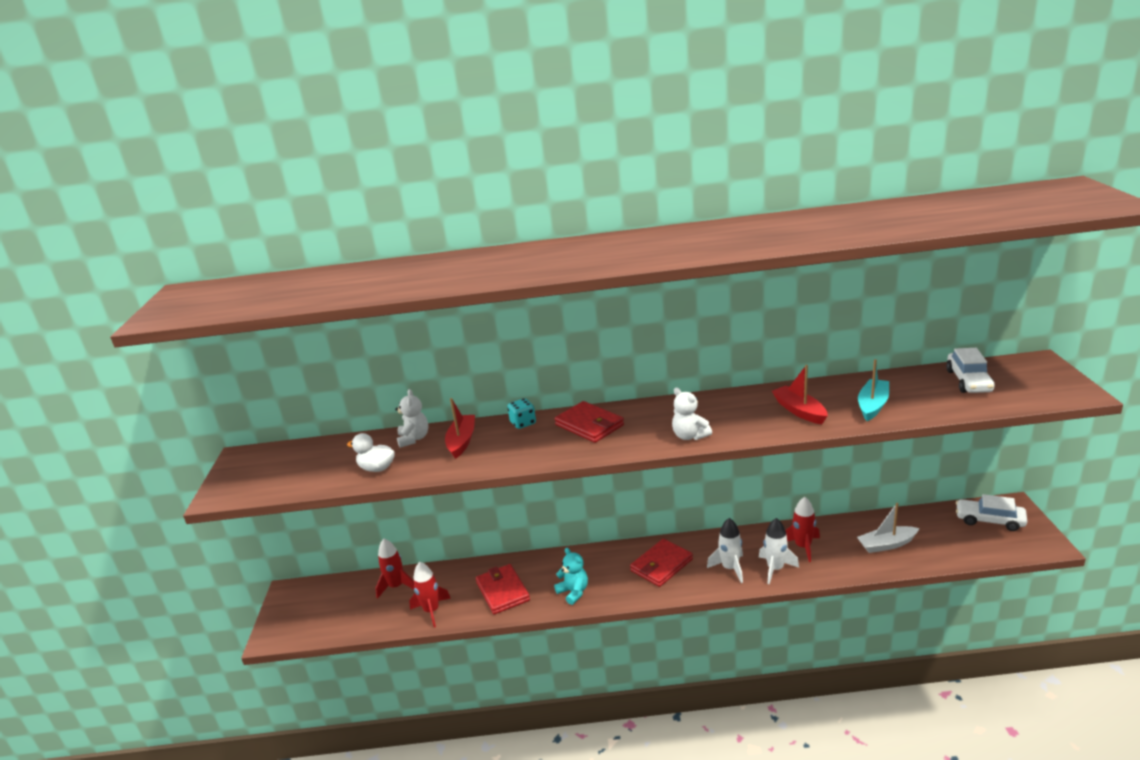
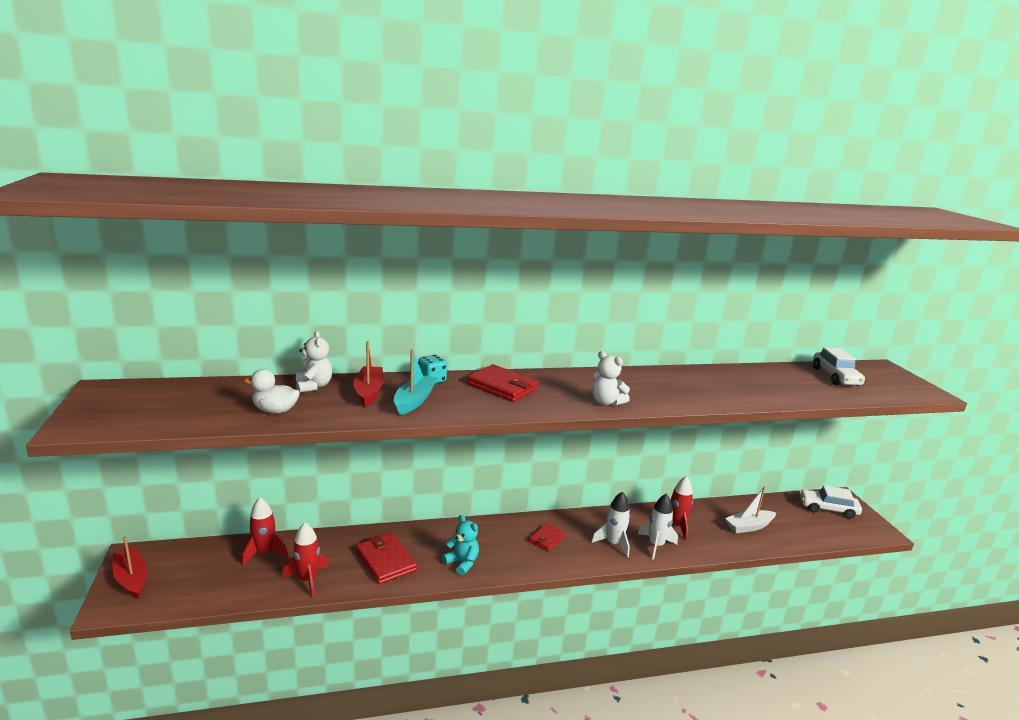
camera: 15 degrees left, 5 degrees down
red wallet [630,539,693,587] -> red wallet [529,523,565,551], size x0.61
red boat [772,365,827,424] -> red boat moved to [113,536,147,599]
turquoise boat [858,359,889,421] -> turquoise boat moved to [394,349,438,415]

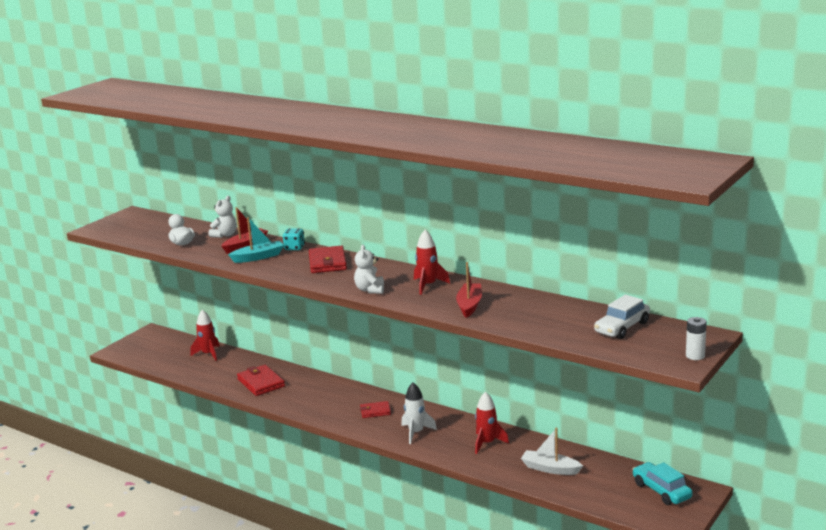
camera: 50 degrees right, 0 degrees up
red boat [113,536,147,599] -> red boat moved to [456,262,482,318]
red rocket [282,522,328,597] -> red rocket moved to [414,230,450,295]
red wallet [356,533,417,584] -> red wallet turned 45 degrees counterclockwise [237,365,285,396]
turquoise teddy bear [442,515,479,576] -> none
white rocket [638,494,678,559] -> none
white car [799,485,862,519] -> turquoise car [632,462,693,505]
none -> white battery [686,317,707,360]

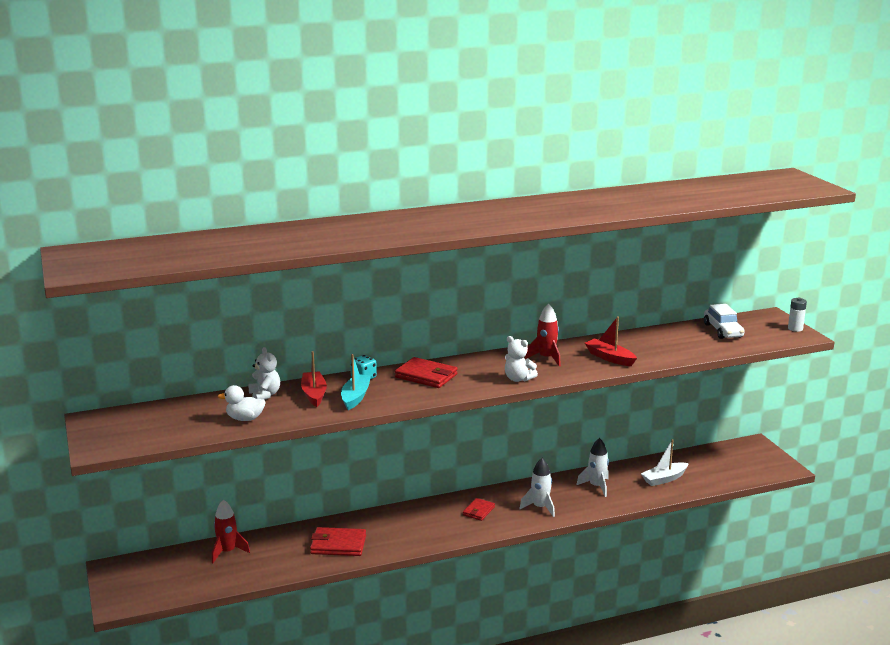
camera: 55 degrees left, 0 degrees up
red rocket [475,392,509,454] -> white rocket [576,438,609,497]
turquoise car [632,462,693,505] -> none

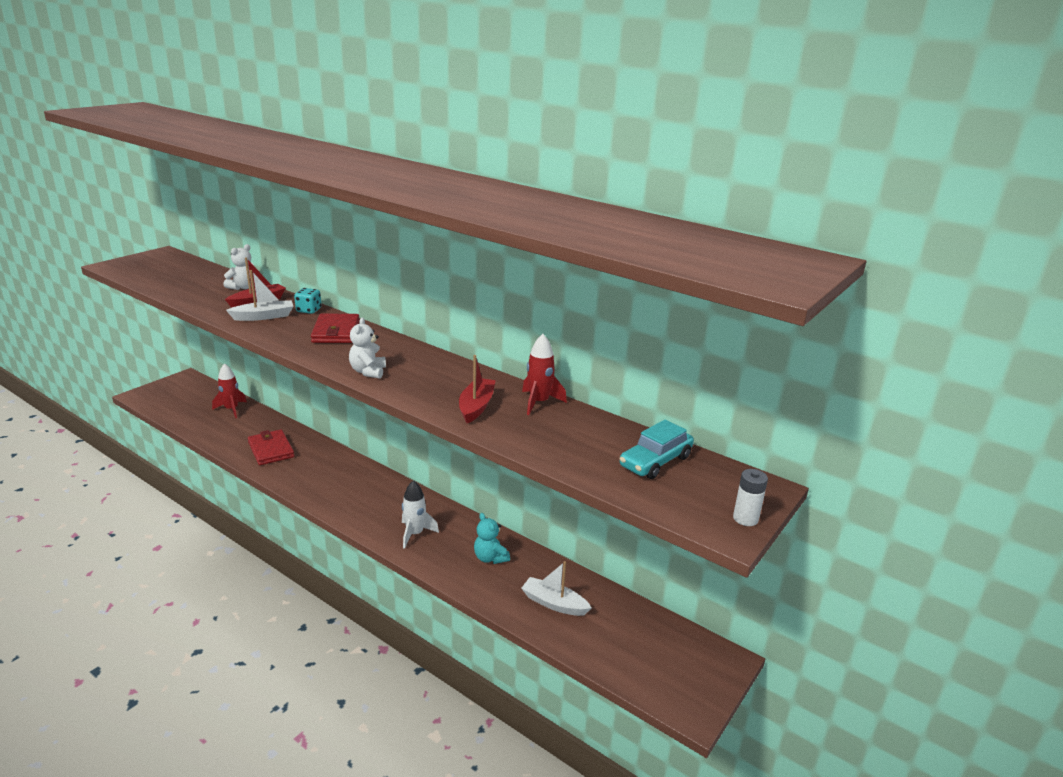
camera: 55 degrees right, 5 degrees up
white duck [218,385,266,421] -> none
turquoise boat [341,354,371,410] -> white boat [226,270,294,321]
red wallet [463,498,495,521] -> none
red rocket [525,304,561,366] -> red rocket moved to [522,334,567,415]
white rocket [576,438,609,497] -> turquoise teddy bear [474,513,510,564]
white car [704,304,745,339] -> turquoise car [620,420,694,479]

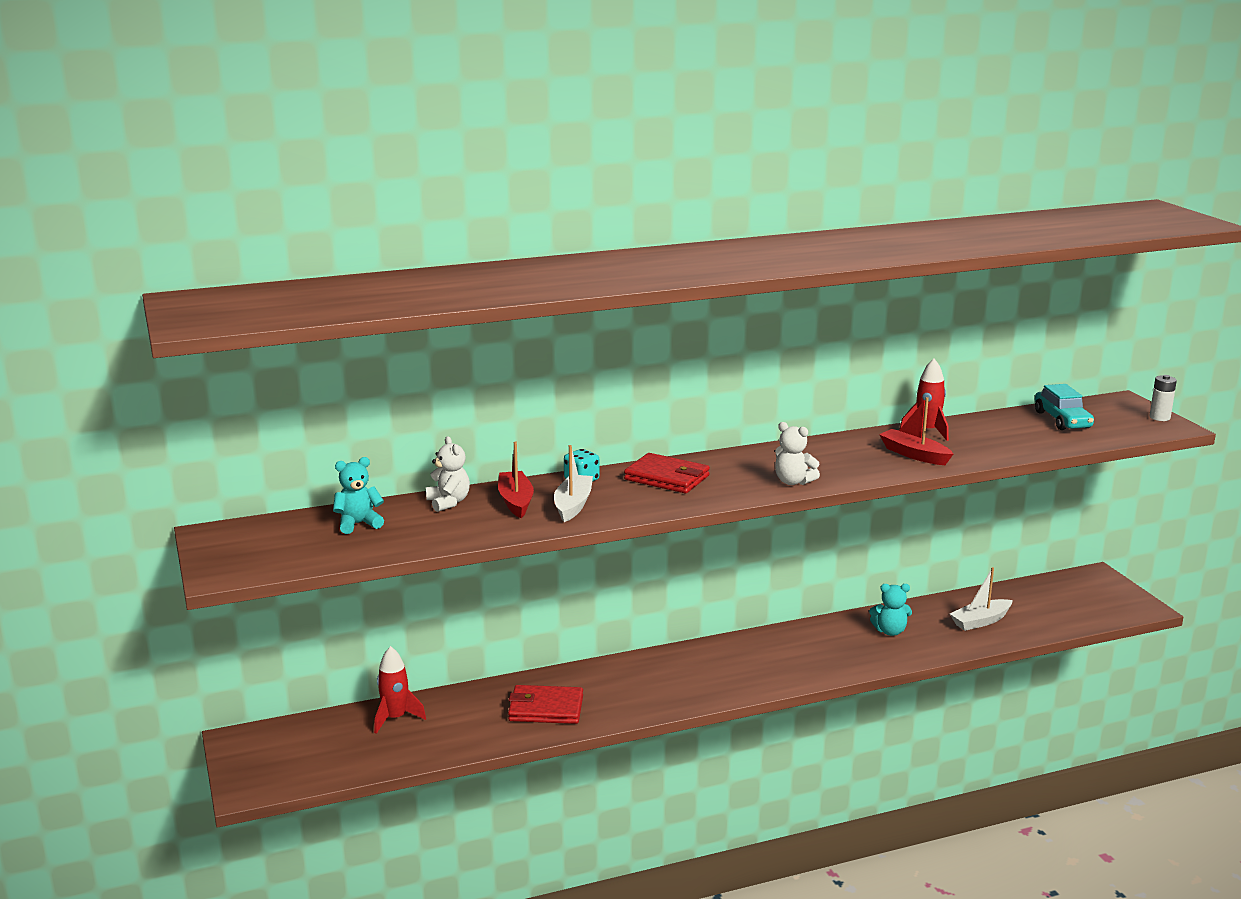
camera: 55 degrees left, 5 degrees down
white rocket [402,480,439,549] -> none
none -> turquoise teddy bear [333,457,384,534]

